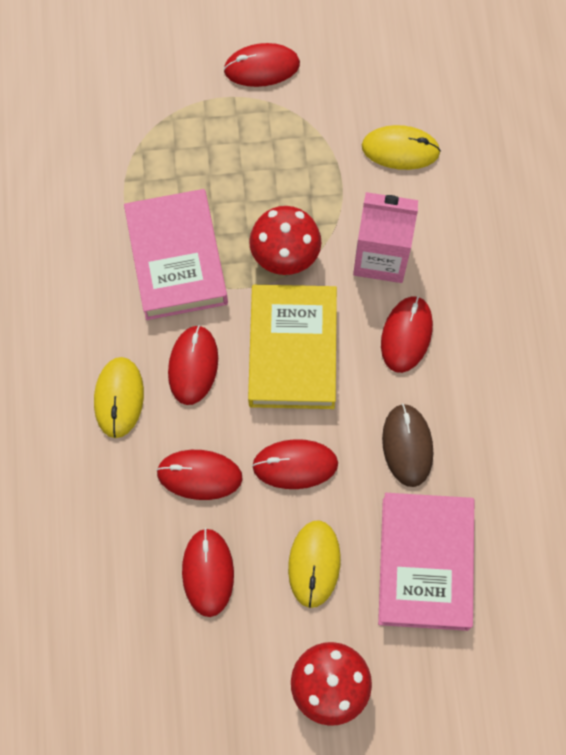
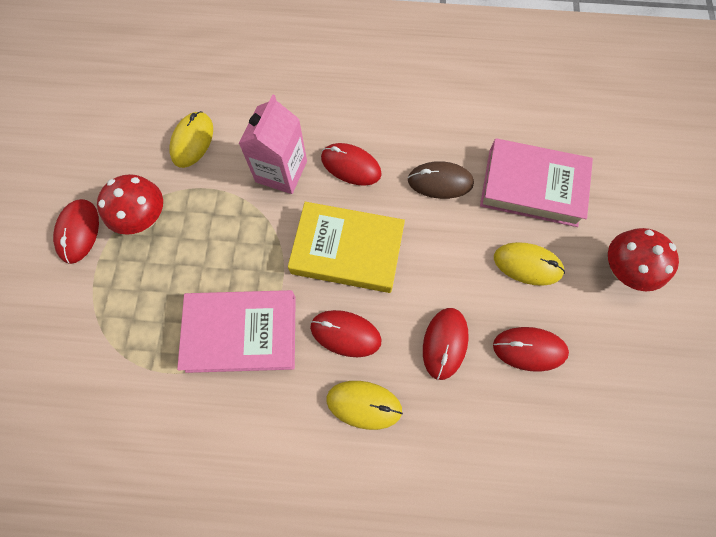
camera: 80 degrees left, 0 degrees up
red mushroom [249,206,321,275] -> red mushroom moved to [97,174,163,235]
red mouse [252,439,338,489] -> none

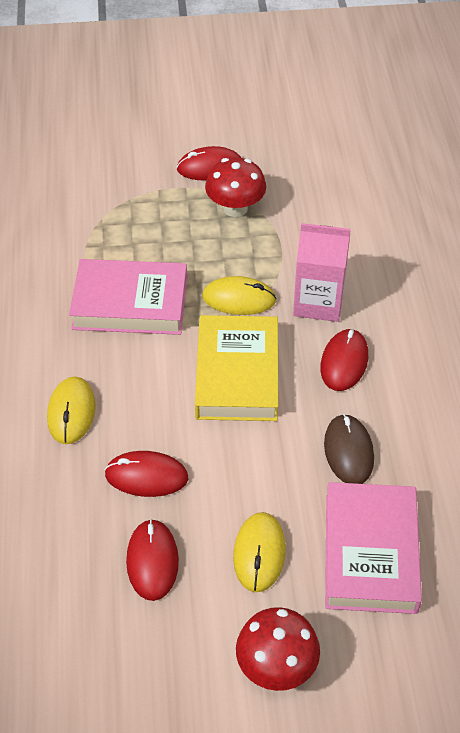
camera: 80 degrees right, 20 degrees down
yellow mouse [169,111,213,168] -> yellow mouse moved to [202,276,277,315]
pink book [177,290,296,373] -> pink book turned 75 degrees counterclockwise [69,259,187,335]
red mouse [310,310,382,357] -> none

